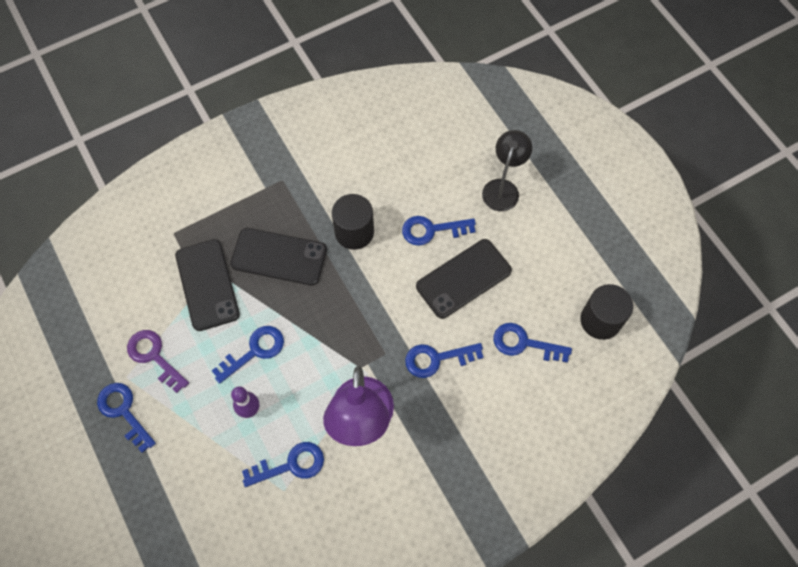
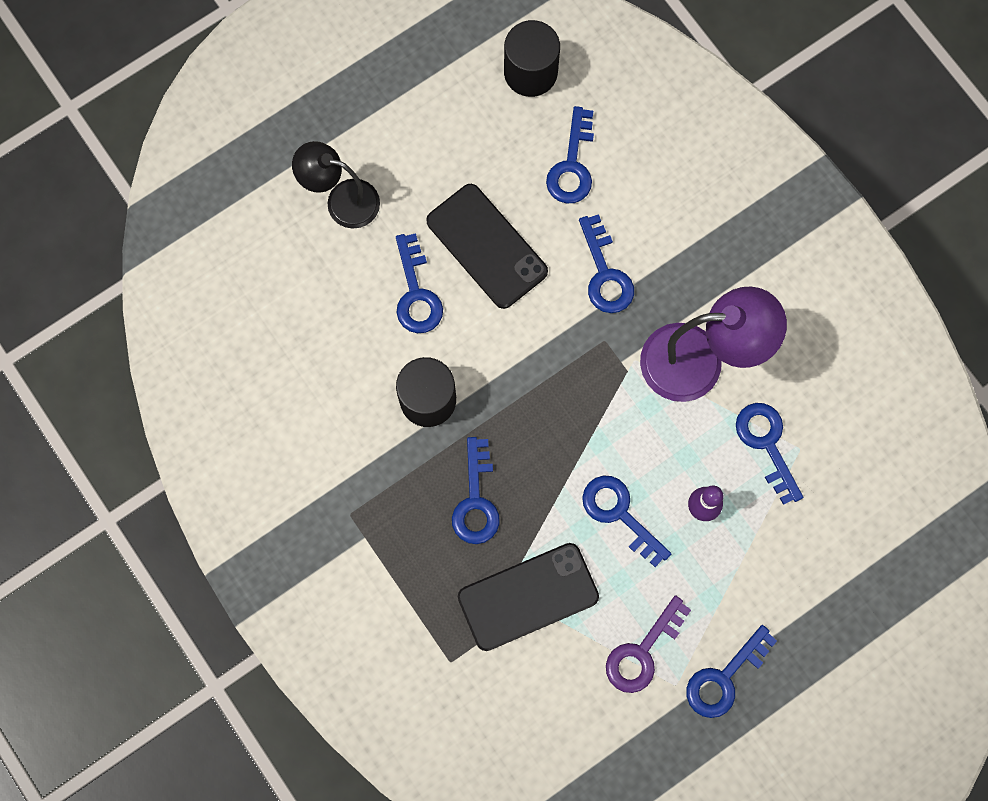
camera: 95 degrees left, 10 degrees up
black phone [230,228,327,286] -> blue key [452,437,500,544]

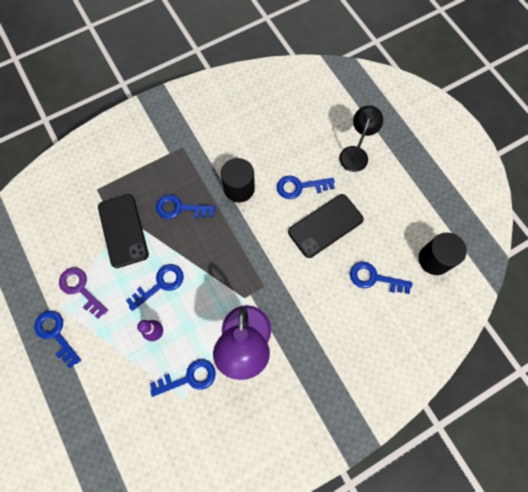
camera: 95 degrees right, 5 degrees down
blue key [579,214,634,313] -> none

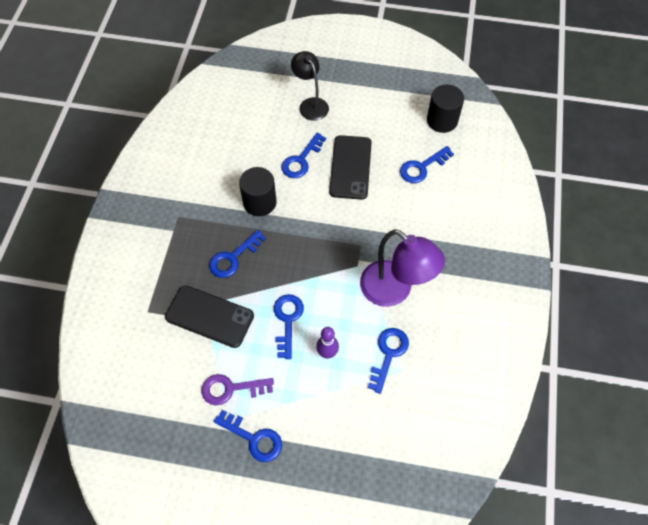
camera: 50 degrees left, 10 degrees down
blue key [34,311,81,368] -> blue key turned 150 degrees counterclockwise [214,410,282,462]

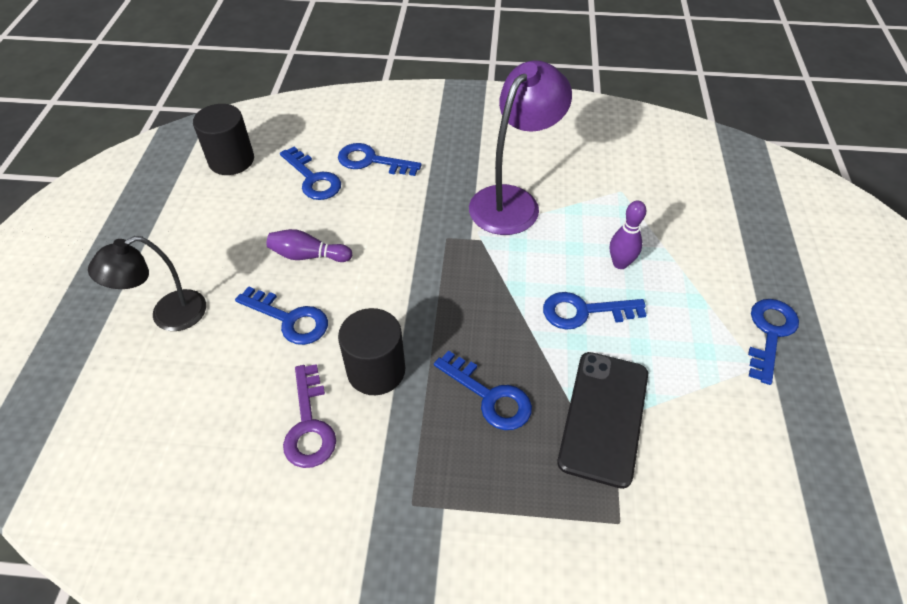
camera: 95 degrees left, 10 degrees down
purple key [201,374,274,405] -> purple key moved to [283,364,336,468]
black phone [329,135,372,200] -> purple bowling pin [266,229,352,262]
blue key [368,328,409,394] -> blue key moved to [338,143,422,176]

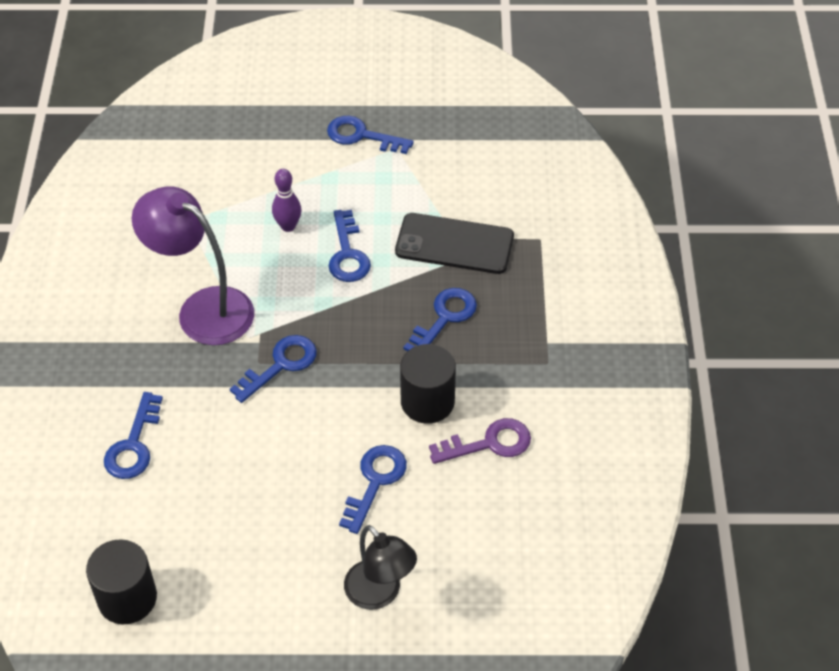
camera: 95 degrees left, 0 degrees up
purple bowling pin [266,229,352,262] -> none
blue key [280,146,341,200] -> blue key moved to [230,335,317,403]

